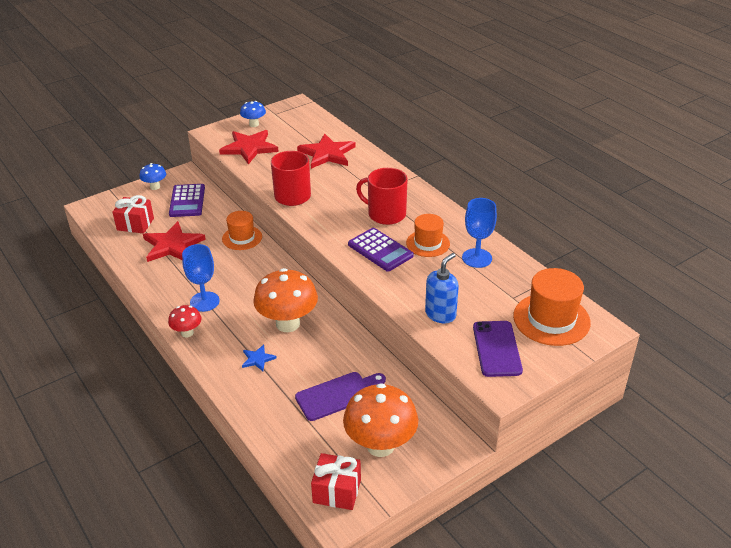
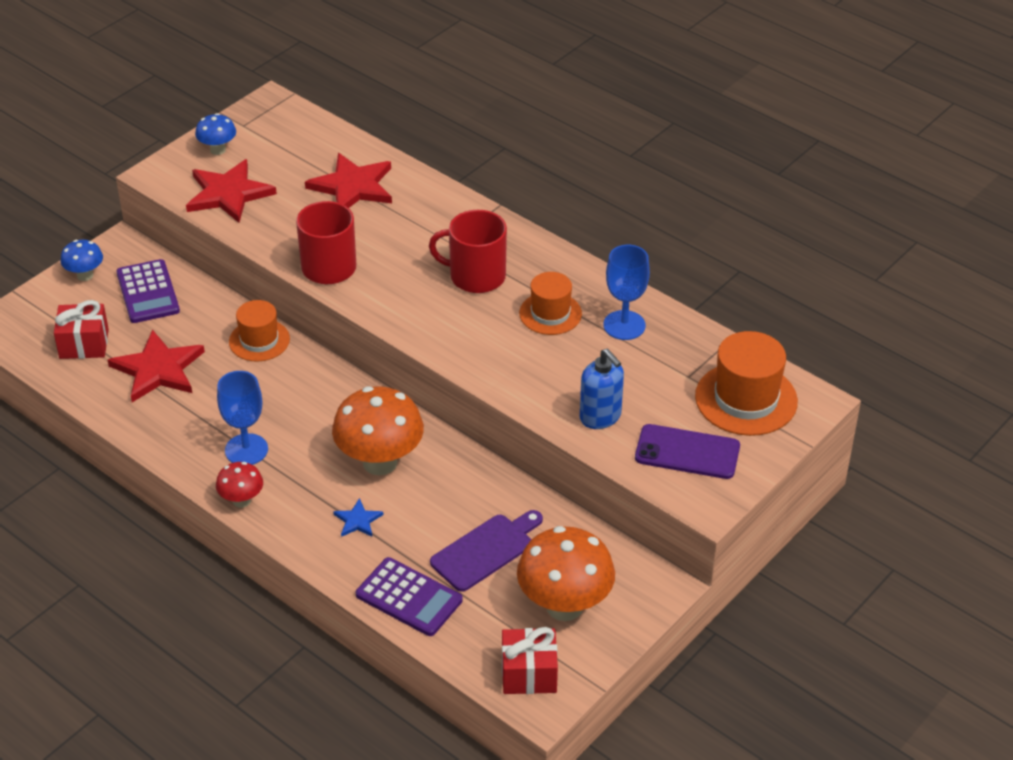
camera: 15 degrees left, 5 degrees up
purple calculator [348,228,414,272] -> purple calculator moved to [356,557,463,636]
blue soap dispenser [425,253,459,323] -> blue soap dispenser turned 120 degrees clockwise [580,349,624,429]
purple phone [473,321,523,377] -> purple phone turned 60 degrees counterclockwise [635,424,740,479]

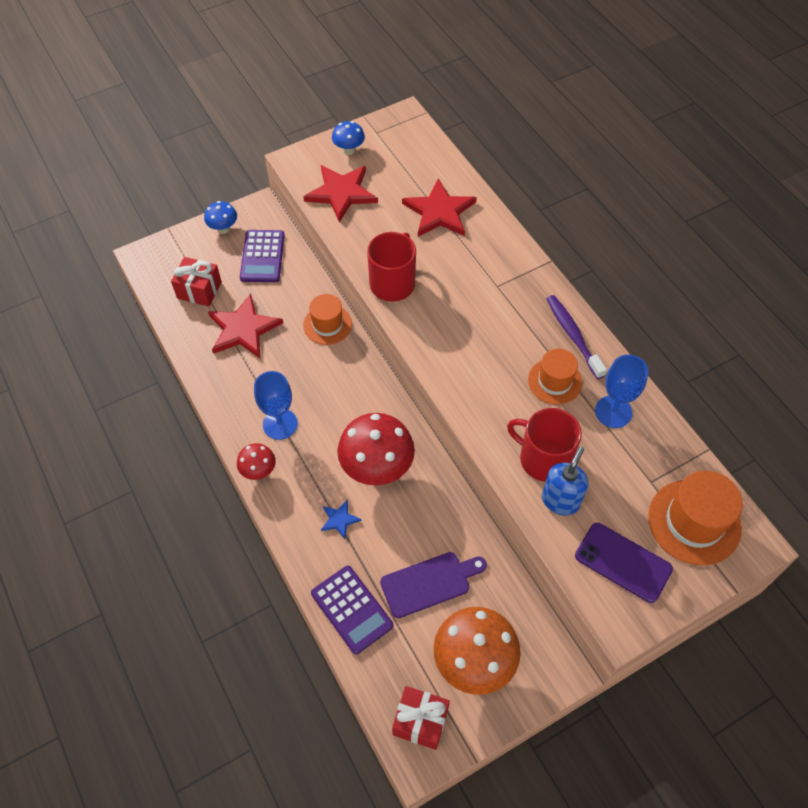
camera: 20 degrees right, 15 degrees up
orange mushroom [332,386,424,475] -> red mushroom [337,413,415,485]
red mug [429,210,507,293] -> red mug moved to [507,408,582,482]
blue soap dispenser [580,349,624,429] -> blue soap dispenser turned 135 degrees counterclockwise [542,447,588,516]
none -> purple toothbrush [547,295,607,379]

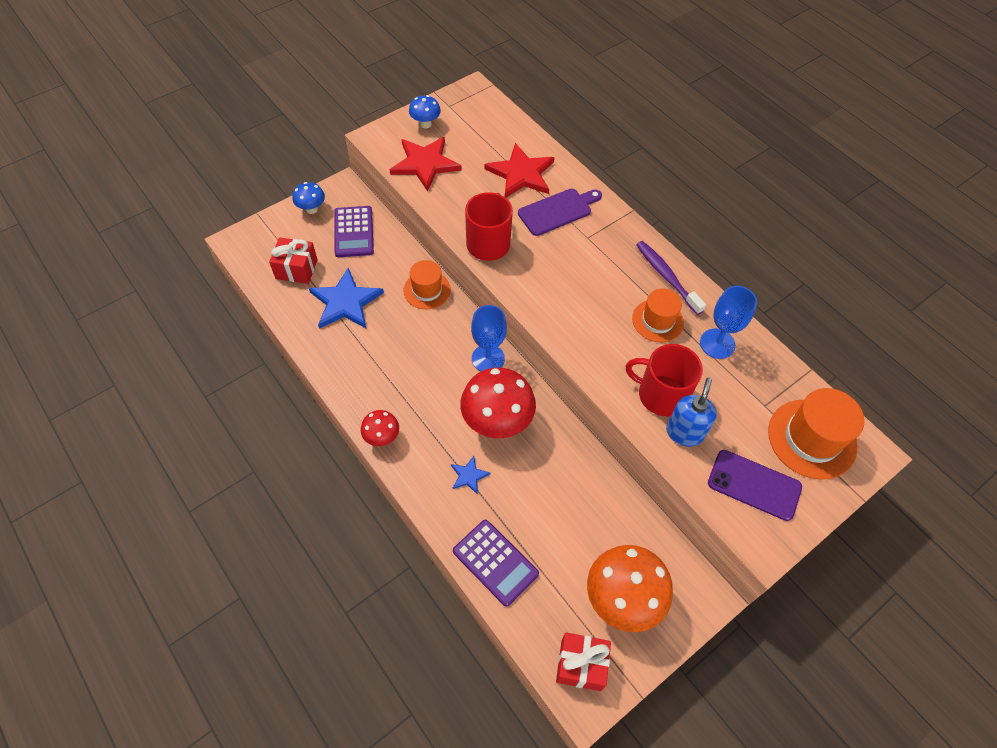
camera: 10 degrees left, 0 degrees up
red star [208,294,283,358] -> blue star [309,268,384,329]
blue goblet [254,371,298,440] -> blue goblet moved to [471,305,507,371]
purple cutting board [380,552,487,618] -> purple cutting board moved to [518,189,602,236]

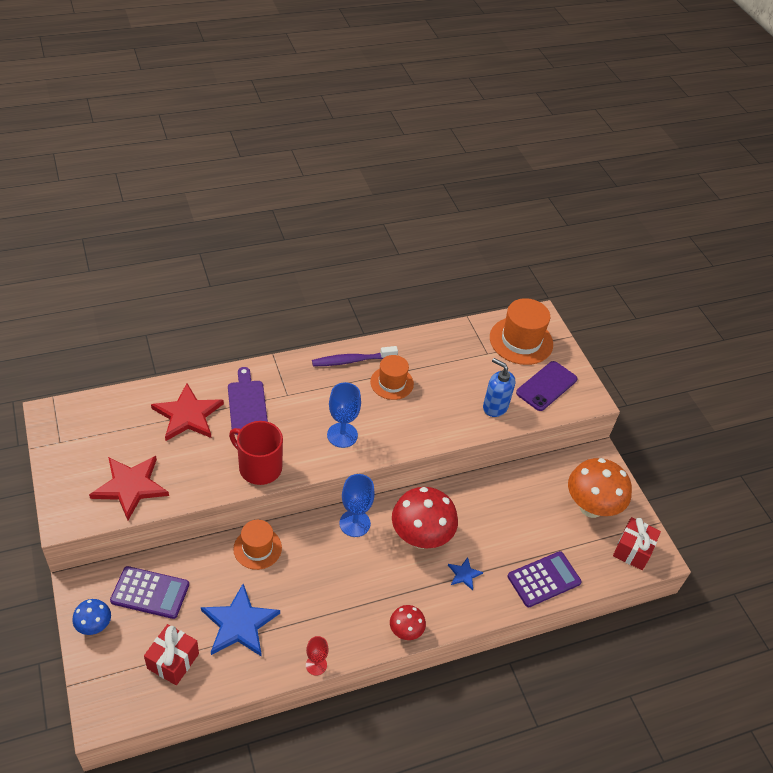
camera: 75 degrees left, 10 degrees down
blue mushroom [409,95,441,128] -> none
red mug [626,344,703,416] -> none
blue goblet [700,286,757,359] -> blue goblet moved to [327,382,361,448]
none -> red goblet [306,636,328,676]

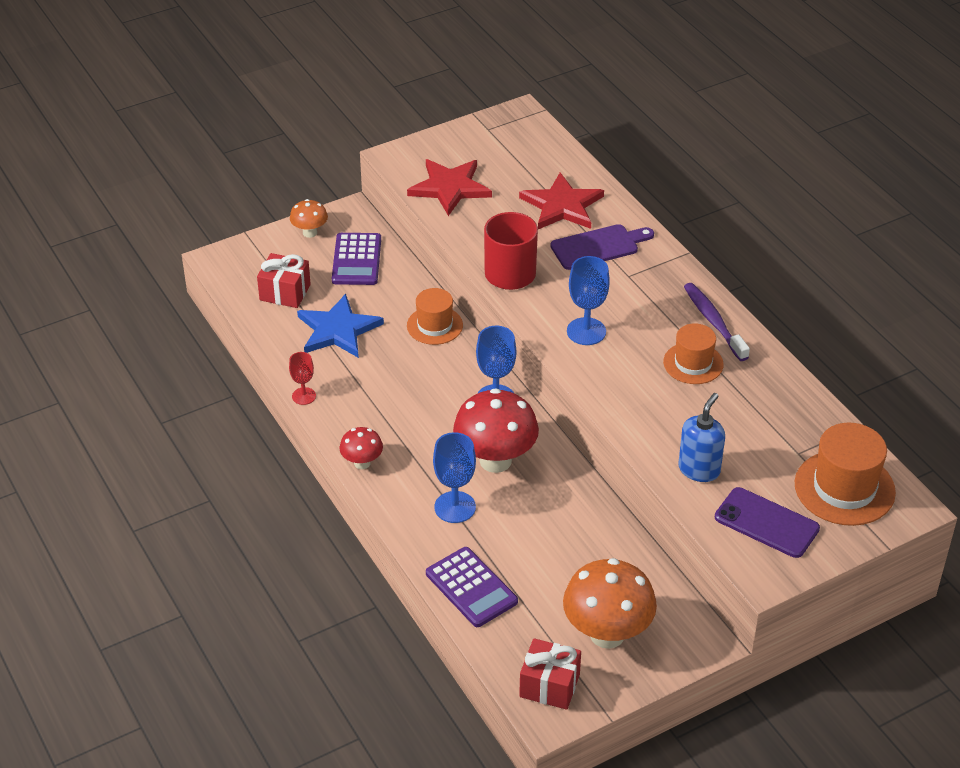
camera: 85 degrees right, 5 degrees down
blue mushroom [73,599,111,635] -> orange mushroom [290,199,328,238]
blue star [448,557,483,590] -> blue goblet [433,432,476,523]

